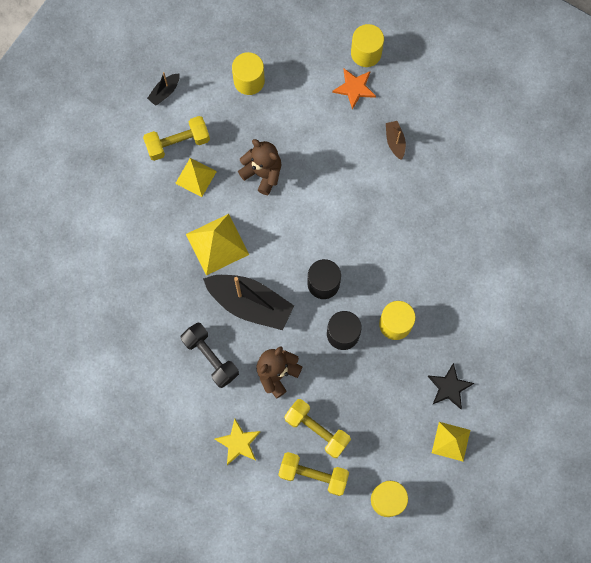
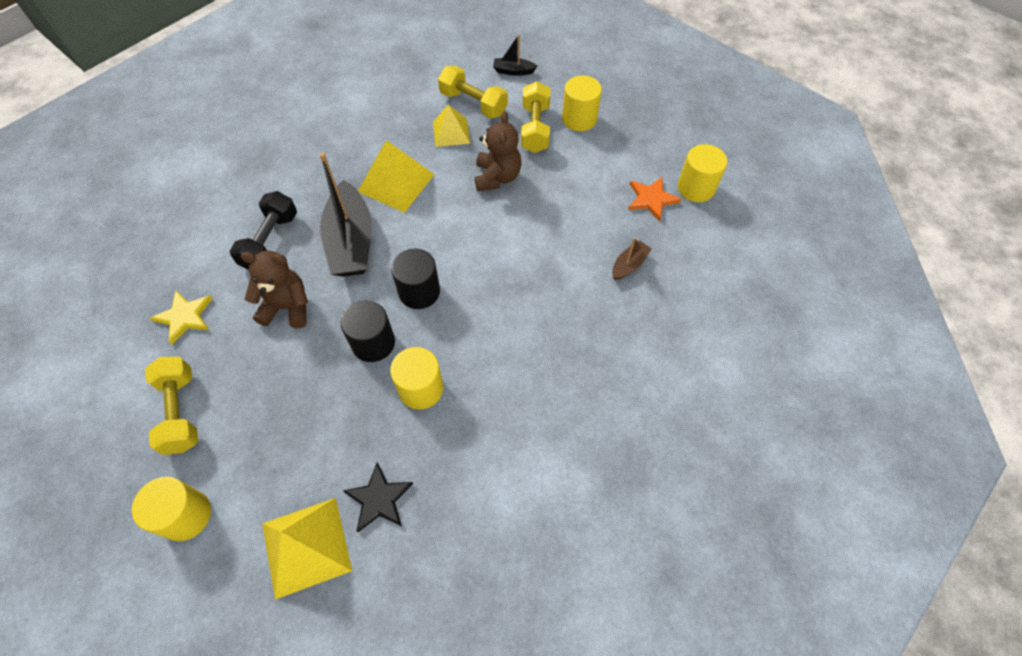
camera: 55 degrees right, 15 degrees down
yellow dumbbell [284,399,351,458] -> yellow dumbbell moved to [521,81,550,153]
yellow pyramid [432,422,470,461] -> yellow pyramid [262,498,352,600], size x1.53

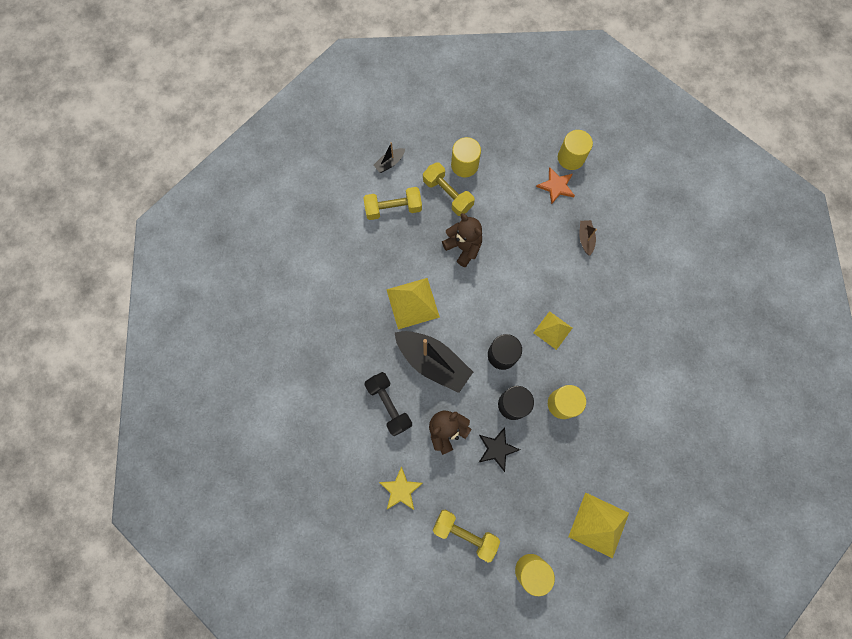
camera: 45 degrees left, 15 degrees up
black star [343,462,413,532] -> black star moved to [479,427,520,472]
yellow pyramid [433,104,470,147] -> yellow pyramid moved to [533,311,572,350]

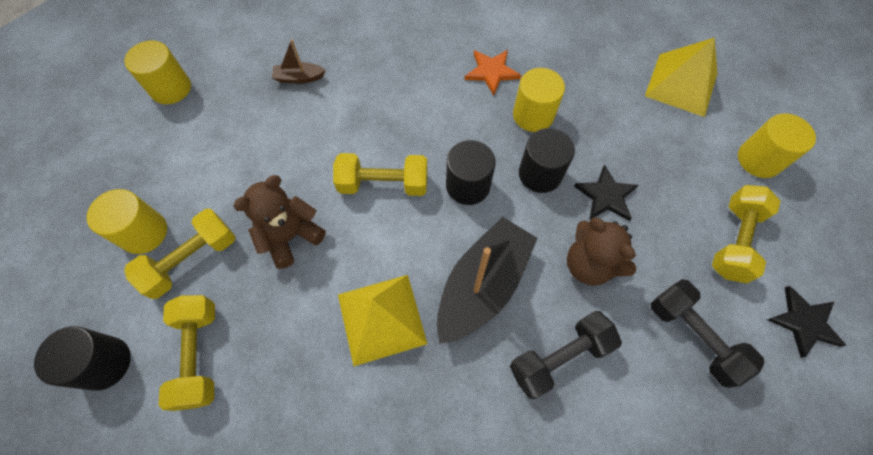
camera: 90 degrees left, 10 degrees down
black boat [373,142,405,173] -> black cylinder [34,326,131,391]
yellow star [379,466,423,510] -> black dumbbell [651,279,764,388]
yellow pyramid [533,311,572,350] -> none
orange star [536,168,575,205] -> orange star moved to [464,50,521,95]
none -> yellow dumbbell [333,153,427,196]
none -> black star [767,286,846,358]

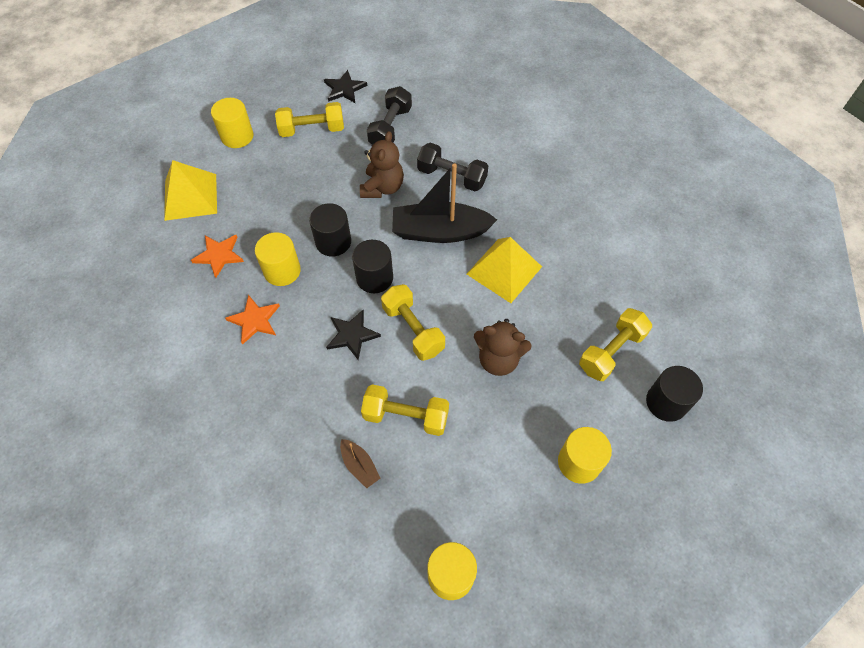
camera: 125 degrees left, 5 degrees down
yellow dumbbell [124,209,235,299] -> yellow dumbbell moved to [361,384,449,436]
black star [574,165,639,221] -> black star moved to [326,310,381,360]
none -> orange star [191,235,244,278]

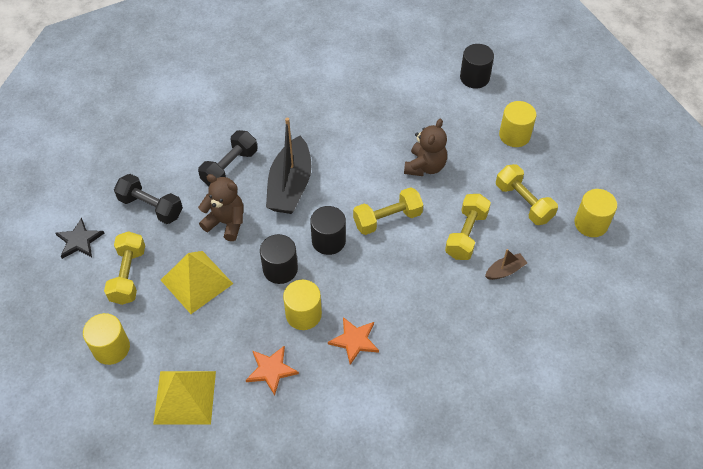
camera: 80 degrees left, 5 degrees down
black star [326,310,381,360] -> none
yellow pyramid [467,237,542,303] -> yellow pyramid moved to [161,251,233,314]
yellow dumbbell [579,308,652,381] -> yellow dumbbell moved to [496,164,558,225]

